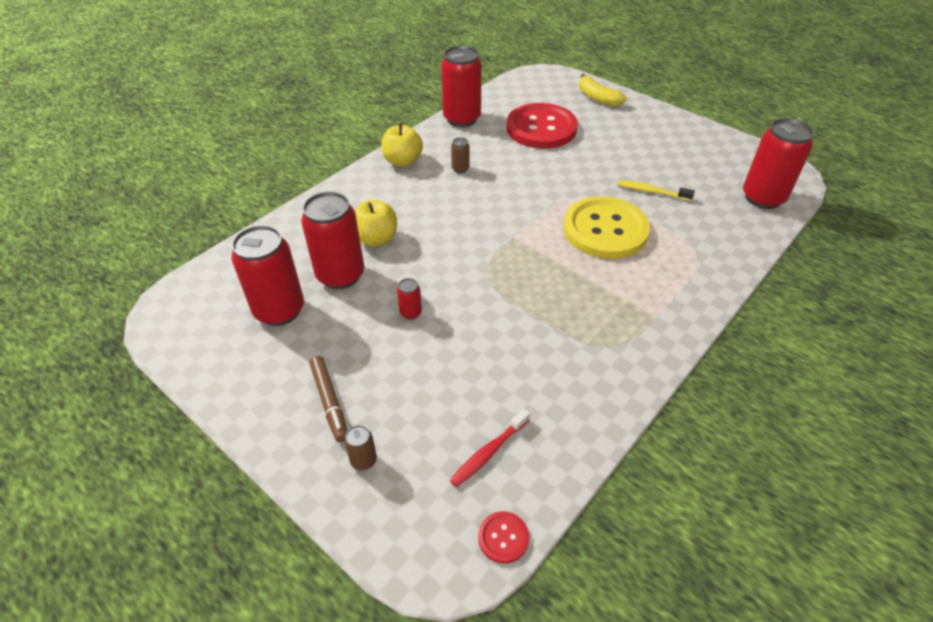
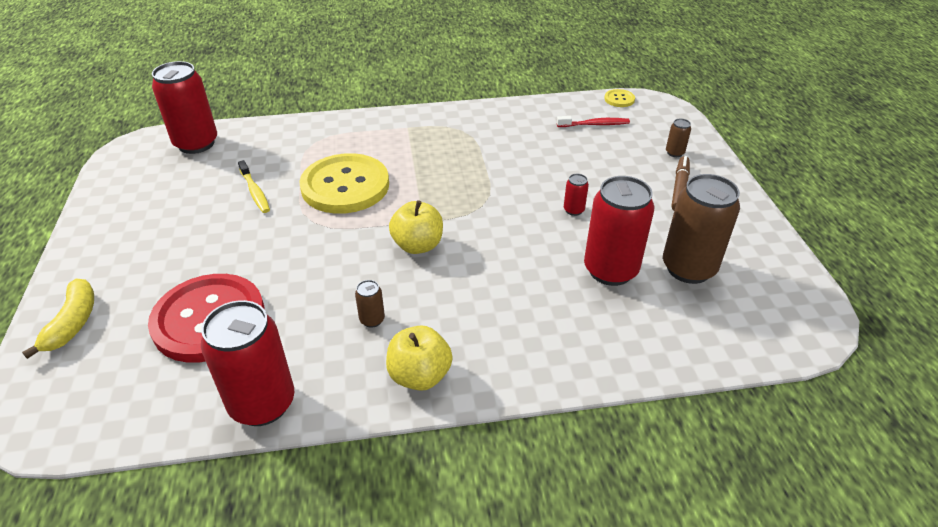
camera: 140 degrees left, 5 degrees down
red can [231,225,304,326] -> brown can [663,174,740,284]
yellow apple [354,200,397,246] -> yellow apple moved to [389,200,443,254]
red button [478,511,529,564] -> yellow button [604,89,635,107]

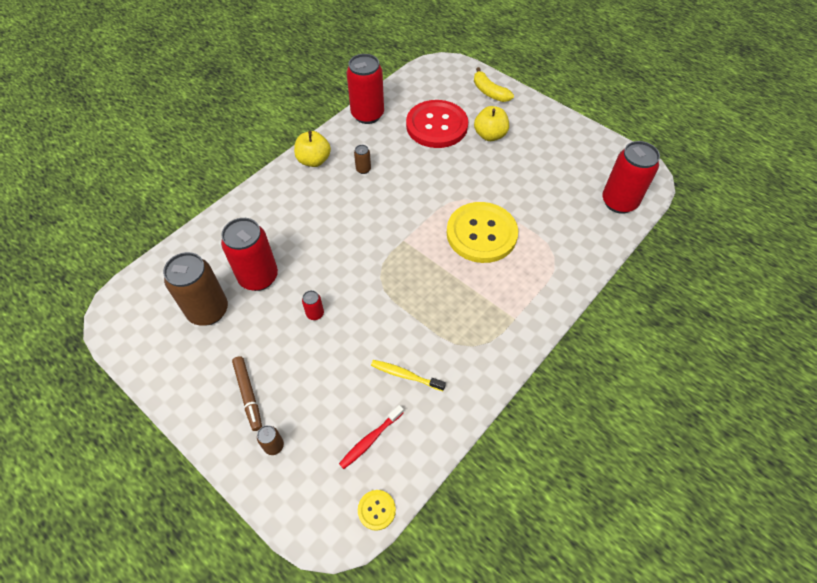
camera: 140 degrees right, 15 degrees up
yellow toothbrush [238,160,270,213] -> yellow toothbrush moved to [371,360,446,391]
yellow apple [389,200,443,254] -> yellow apple moved to [474,106,509,141]

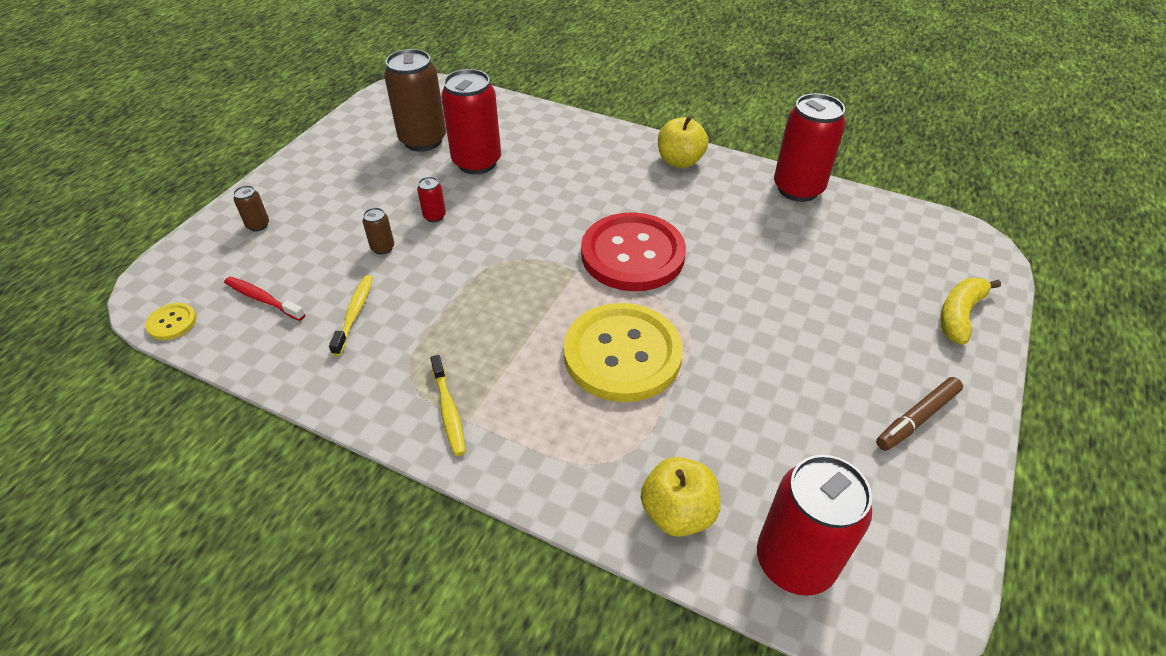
camera: 75 degrees right, 10 degrees down
brown marker [232,356,262,431] -> brown marker moved to [876,377,963,451]
brown can [354,145,371,174] -> brown can moved to [363,208,394,255]
red button [406,100,468,148] -> red button moved to [581,212,686,291]
yellow apple [474,106,509,141] -> yellow apple moved to [641,457,721,537]
none -> yellow toothbrush [430,355,466,456]

